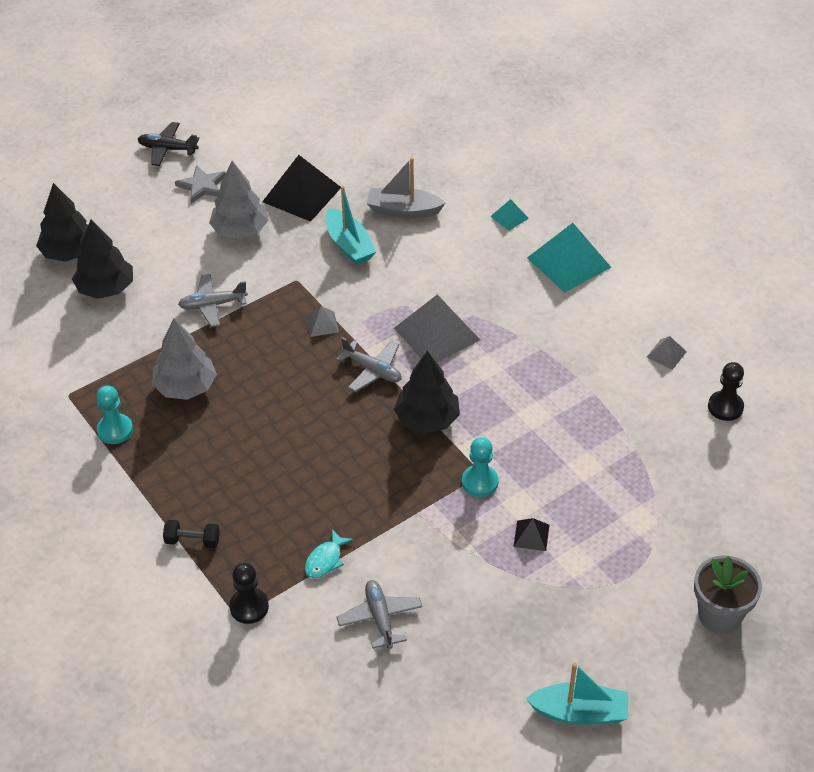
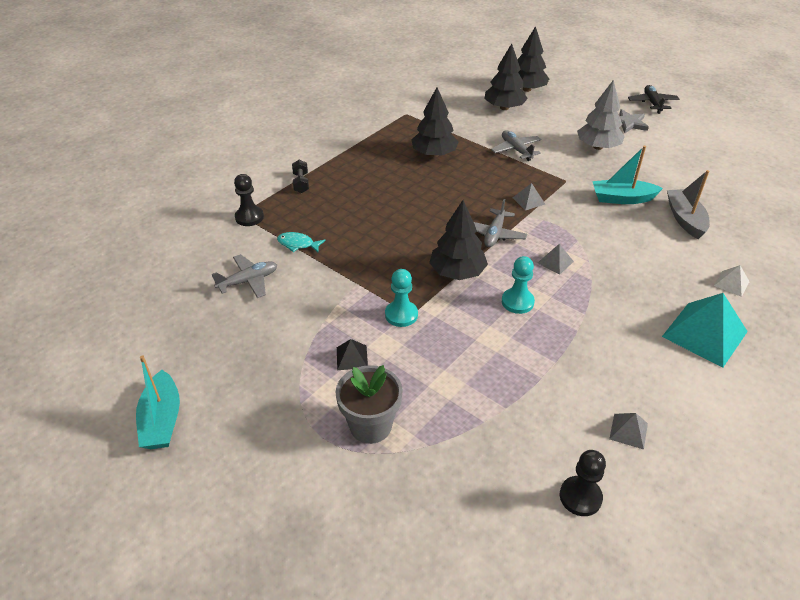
camera: 75 degrees right, 5 degrees down
turquoise pawn [96,386,133,444] -> turquoise pawn moved to [502,256,535,314]
grey tree [152,319,217,400] -> black tree [411,87,459,157]
black pyramid [262,155,341,222] -> none
turquoise boat [326,186,376,265] -> turquoise boat turned 45 degrees clockwise [592,146,663,204]
grey pyramid [394,295,480,362] -> grey pyramid [538,244,574,275], size x0.47
turquoise pyramid [490,199,529,231] -> white pyramid [714,265,750,297]
grey flower pot [694,555,762,634] -> grey flower pot moved to [336,365,403,444]

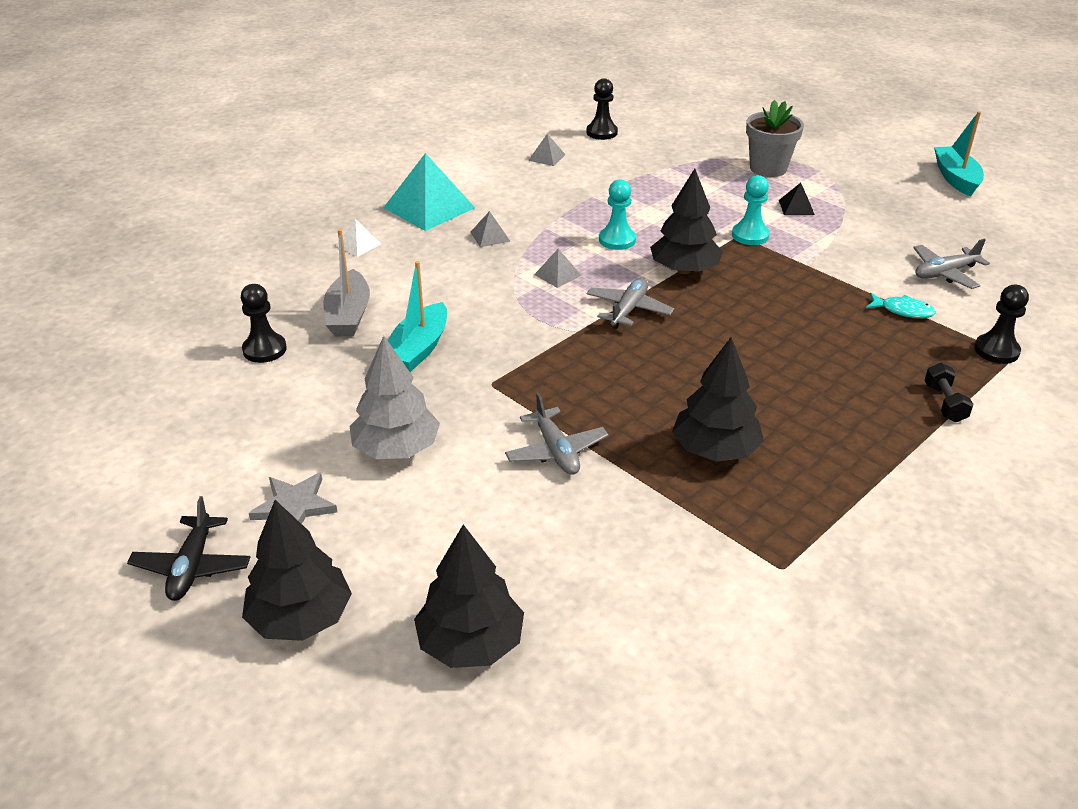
camera: 175 degrees left, 5 degrees down
black tree [485,44,528,110] -> black tree moved to [242,500,352,641]
grey pyramid [513,183,545,211] -> grey pyramid moved to [470,211,511,247]
turquoise boat [592,146,663,204] -> turquoise boat turned 105 degrees clockwise [388,261,447,372]
none -> black pawn [241,284,287,363]

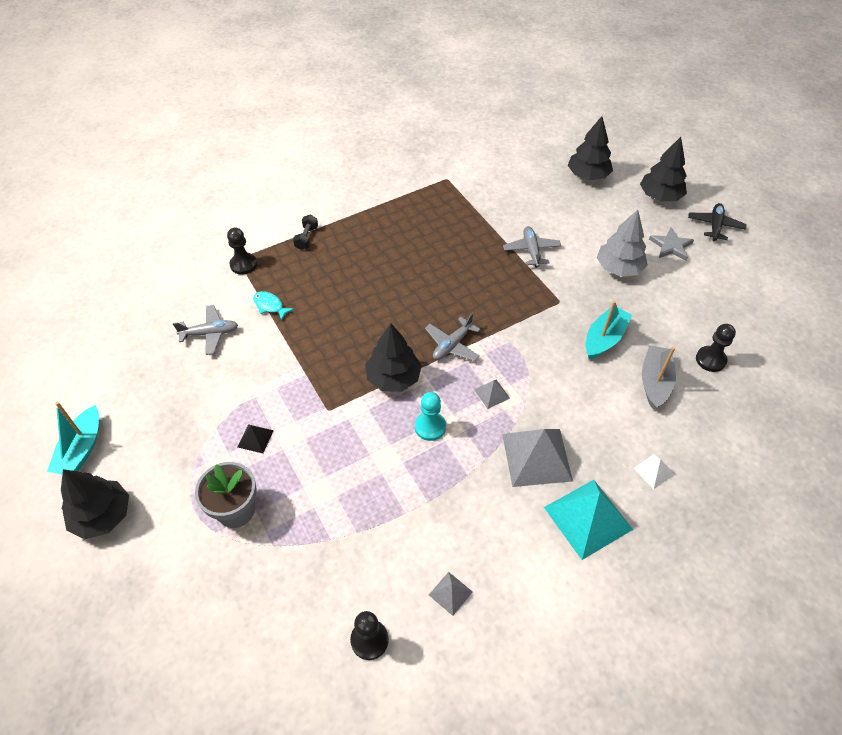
camera: 165 degrees left, 15 degrees up
grey pyramid [470,211,511,247] -> grey pyramid [502,429,573,487], size x2.13
black tree [672,337,764,462] -> black tree moved to [61,469,129,539]
turquoise pawn [732,175,770,245] -> none

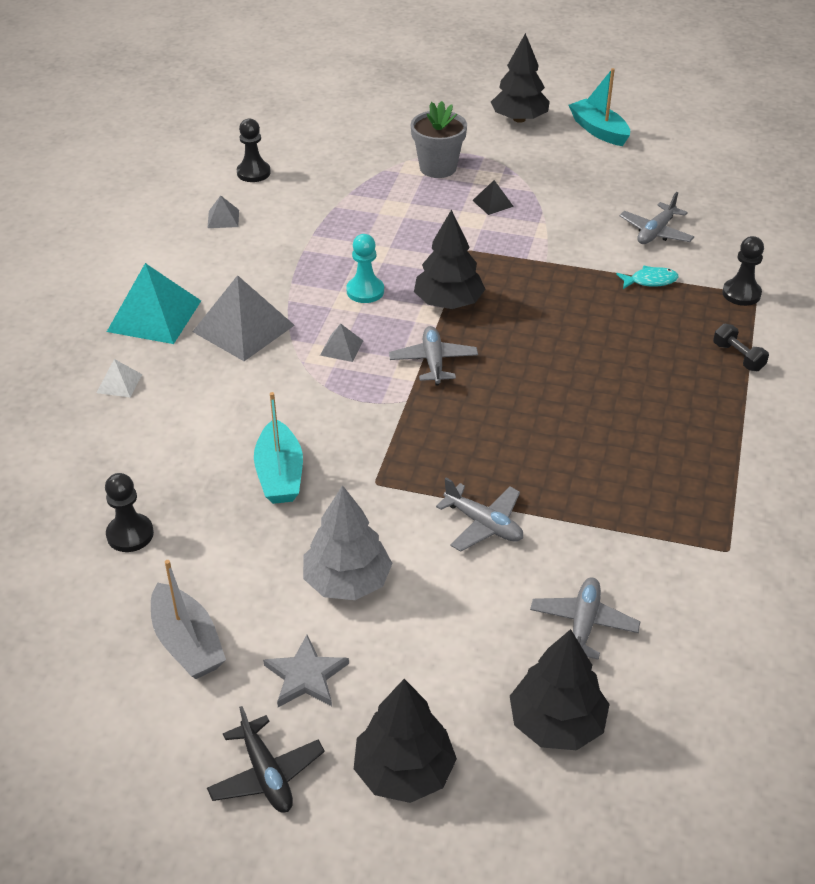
camera: 135 degrees right, 10 degrees down
grey boat [642,345,676,409] -> grey boat moved to [151,560,226,679]
none -> grey plane [530,578,640,660]

